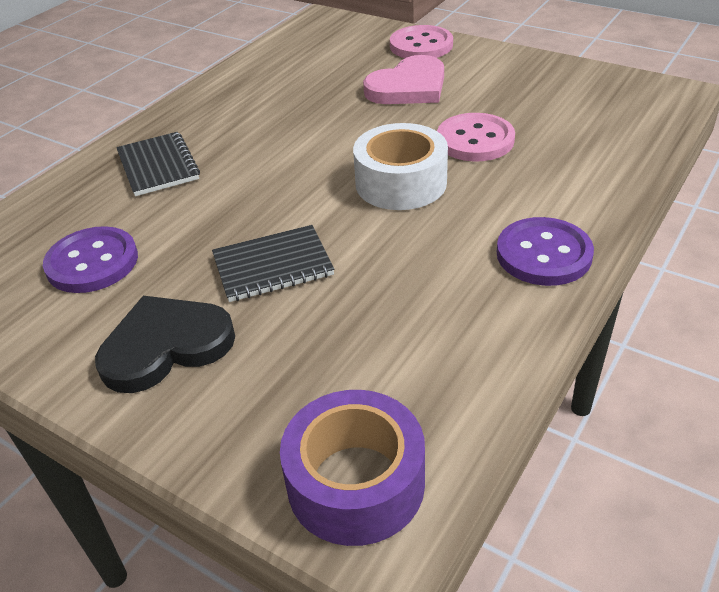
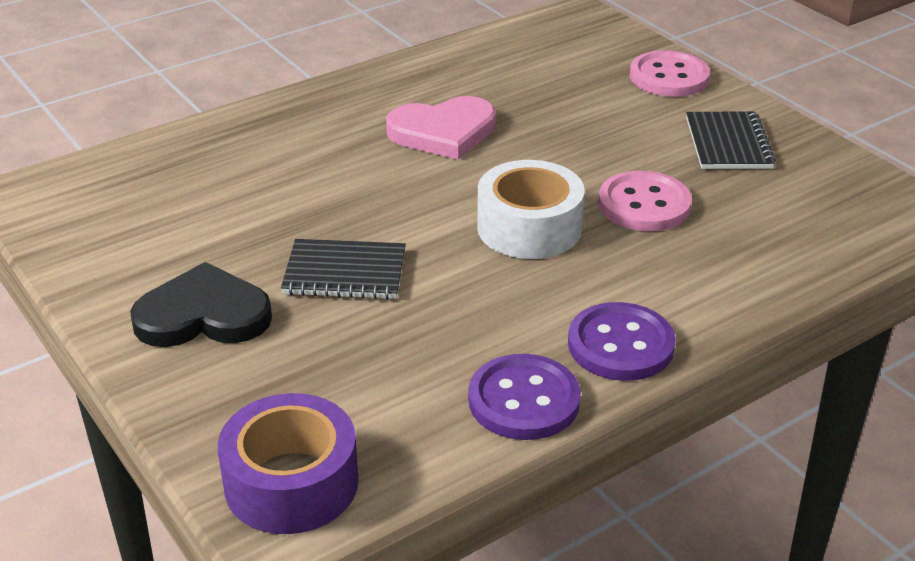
camera: 20 degrees right, 5 degrees down
purple button [43,226,138,293] -> purple button moved to [468,354,581,440]
black notebook [116,132,200,196] -> black notebook moved to [686,111,776,169]
pink heart [363,55,444,104] -> pink heart moved to [386,96,496,160]

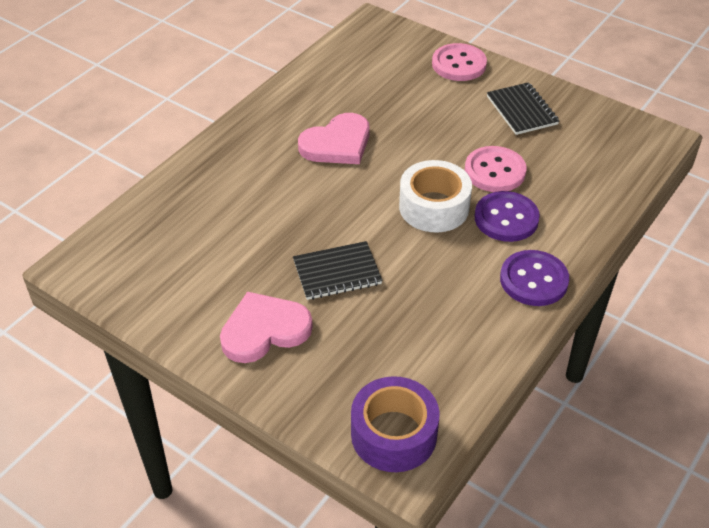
camera: 20 degrees left, 10 degrees up
black heart [130,262,272,347] -> pink heart [220,292,313,363]
purple button [468,354,581,440] -> purple button moved to [475,191,540,242]

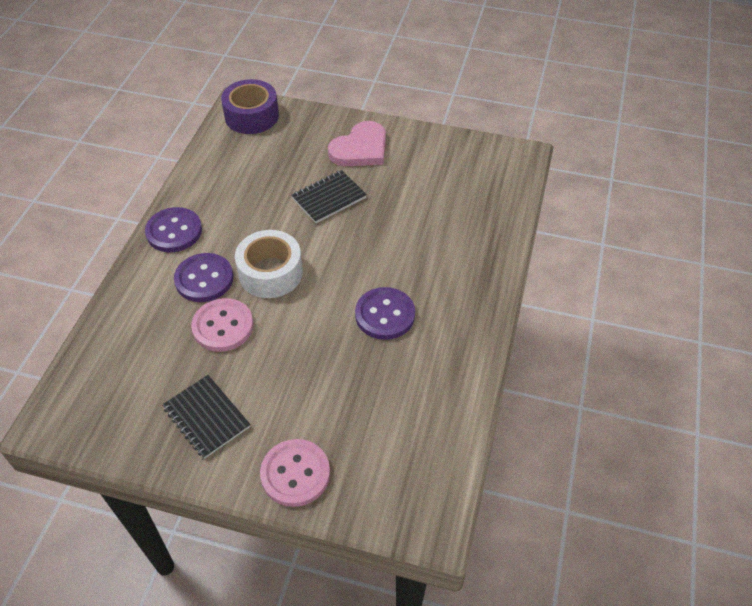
camera: 160 degrees right, 5 degrees up
pink heart [298,113,370,164] -> purple button [355,287,415,340]

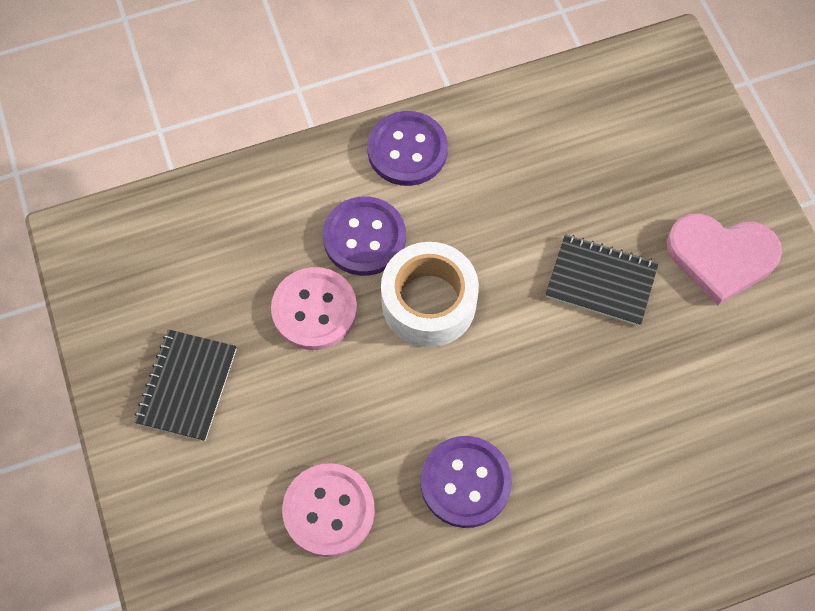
camera: 55 degrees right, 15 degrees up
purple tape [221,79,279,134] -> none
pink button [260,439,330,507] -> pink button moved to [282,463,375,557]

